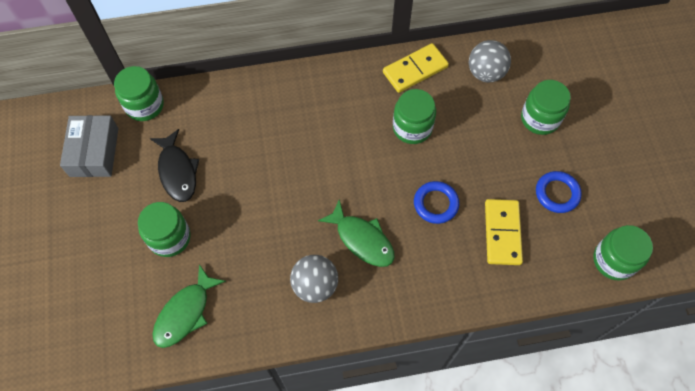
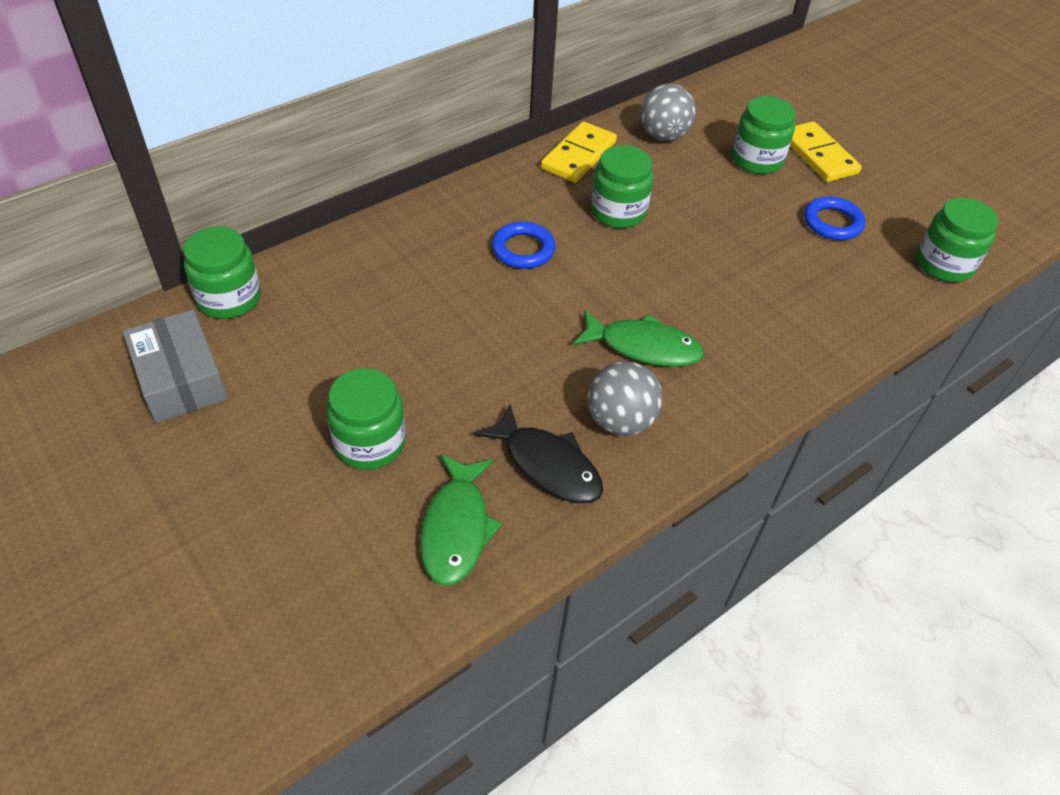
camera: 30 degrees left, 15 degrees down
black fish [150,129,199,202] -> black fish moved to [474,404,603,503]
blue ring [414,181,459,224] -> blue ring moved to [492,222,556,269]
yellow domino [485,199,523,265] -> yellow domino moved to [790,121,862,182]

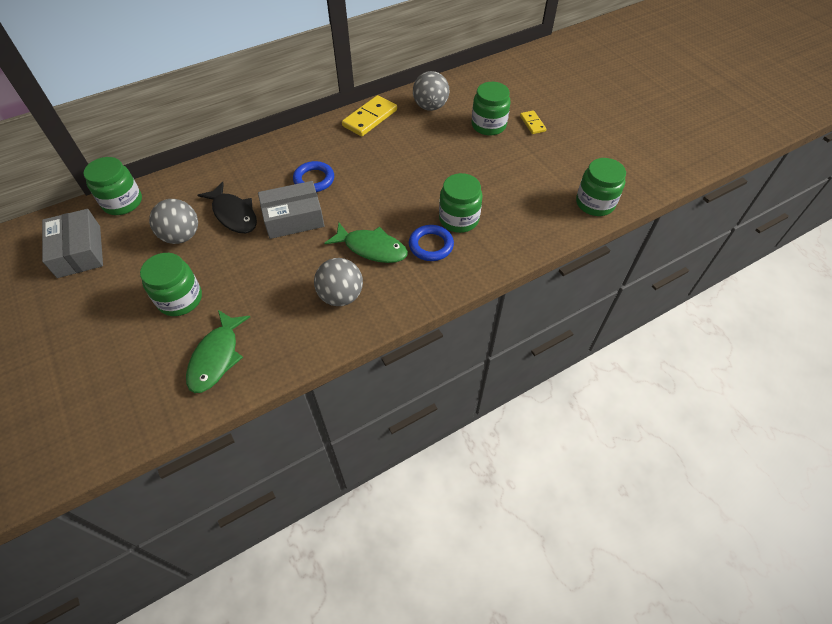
camera: 10 degrees right, 5 degrees up
black fish [474,404,603,503] -> black fish moved to [198,182,257,233]
green jar [591,145,653,228] -> green jar moved to [439,173,483,233]
yellow domino [790,121,862,182] -> yellow domino [520,110,546,134], size x0.56
blue ring [804,196,865,240] -> blue ring moved to [409,225,454,261]
none -> grey ball [149,199,198,244]
none -> grey box [258,181,324,239]

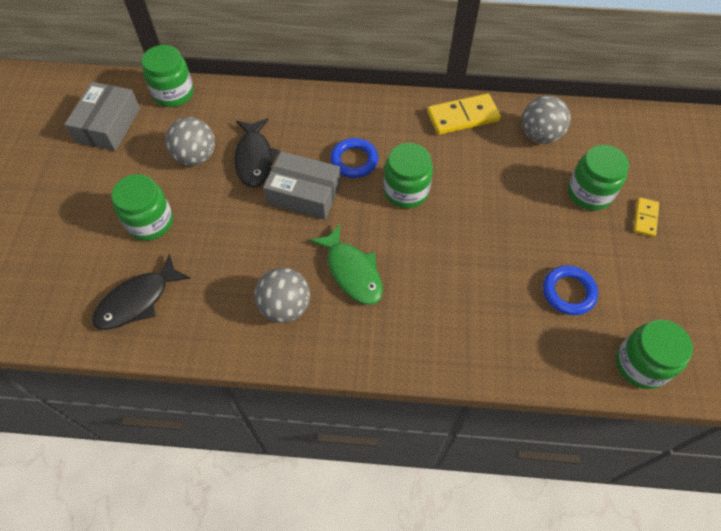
camera: 35 degrees right, 5 degrees up
green fish [186,310,250,393] -> black fish [92,254,191,330]
blue ring [409,225,454,261] -> blue ring moved to [543,265,598,315]
green jar [439,173,483,233] -> green jar moved to [383,143,433,208]

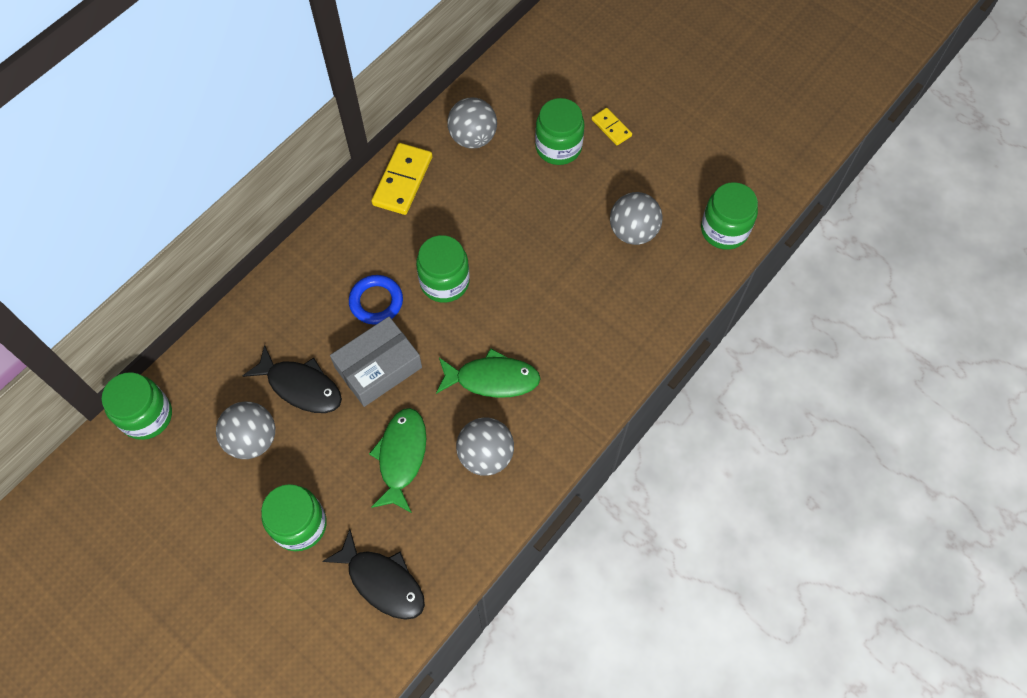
camera: 55 degrees left, 5 degrees up
grey box [64,82,140,151] -> none
black fish [92,254,191,330] -> black fish turned 45 degrees counterclockwise [322,529,425,620]
blue ring [543,265,598,315] -> grey ball [610,192,663,245]
none -> green fish [369,408,426,513]

